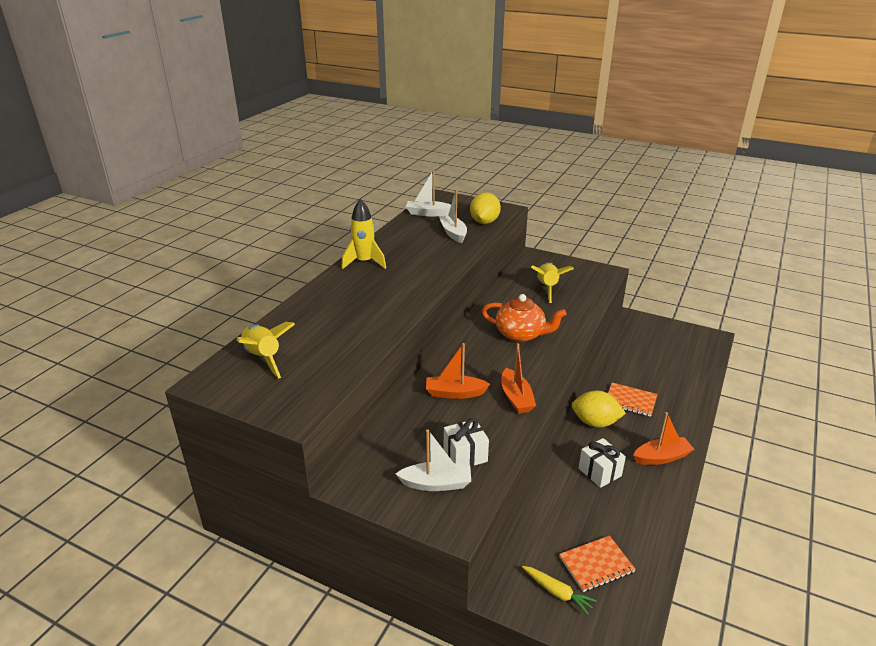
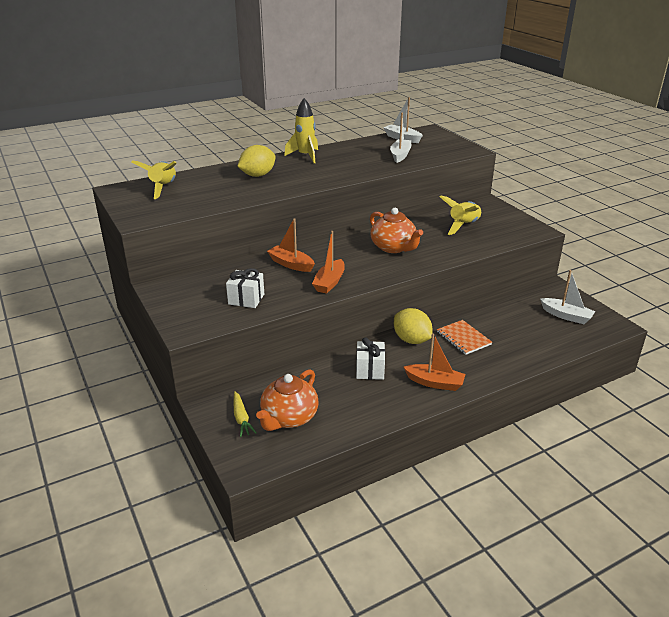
camera: 35 degrees right, 0 degrees up
white boat [396,429,471,491] -> white boat moved to [540,270,595,324]
yellow lemon [470,192,501,224] -> yellow lemon moved to [237,145,276,177]
orange notebook [559,536,636,592] -> orange teapot [256,369,318,431]

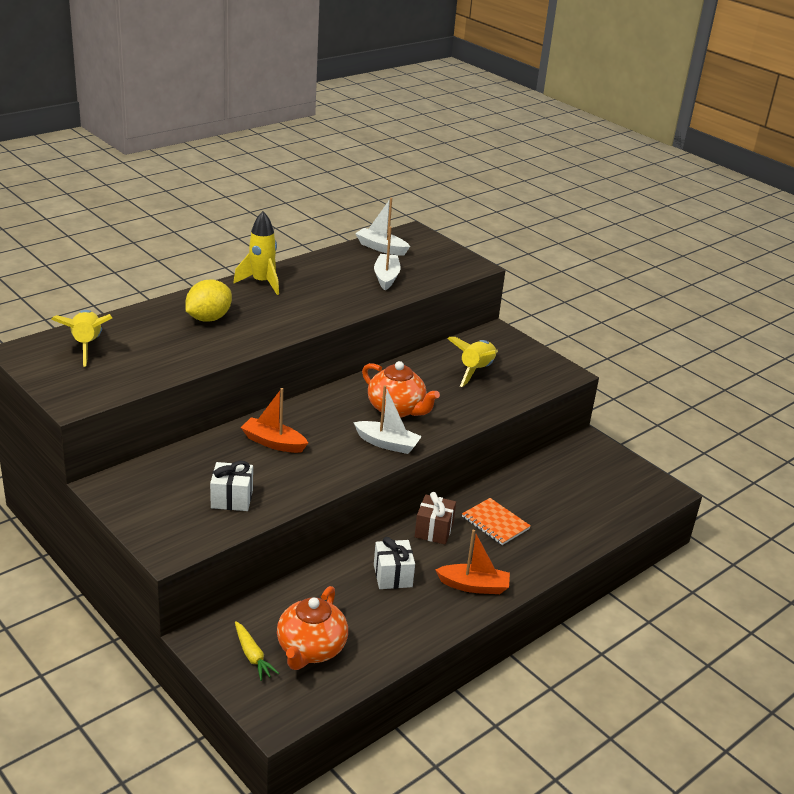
camera: 15 degrees left, 0 degrees up
orange boat [312,231,345,294] -> none
yellow lemon [394,308,433,344] -> brown gift [415,492,456,545]
white boat [540,270,595,324] -> white boat moved to [353,385,422,454]

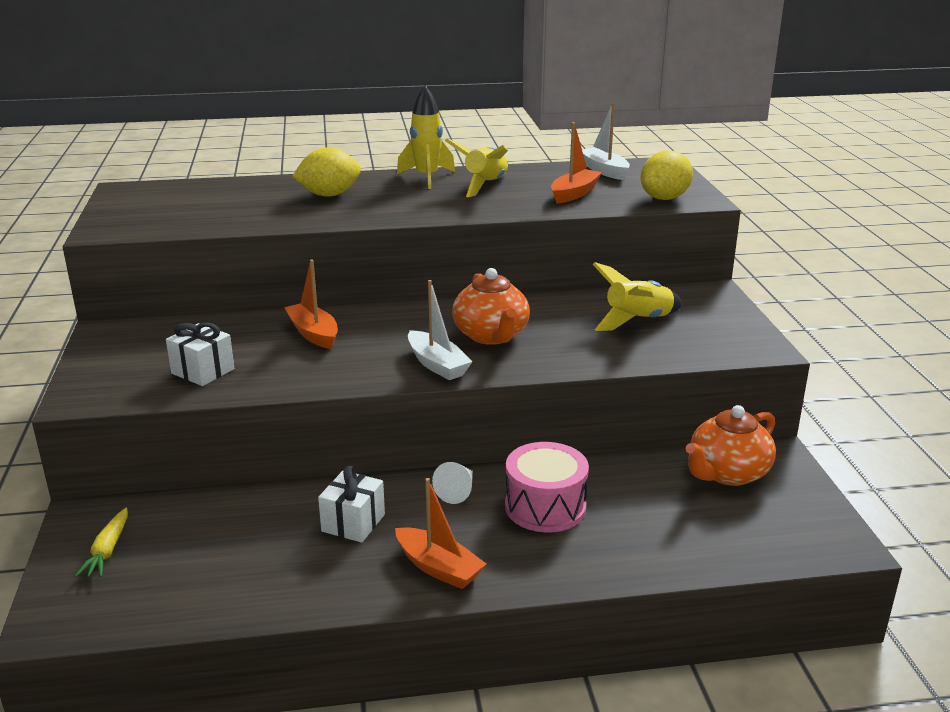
camera: 35 degrees right, 5 degrees down
yellow rocket [51,310,112,367] -> yellow rocket moved to [445,138,508,197]
orange teapot [277,586,348,670] -> orange teapot moved to [686,405,776,486]
white boat [374,226,401,290] -> orange boat [551,122,602,204]
brown gift [415,492,456,545] -> white cone [432,462,473,504]
orange notebook [462,498,531,545] -> pink drum [505,442,589,532]
none -> yellow lemon [640,150,693,200]

